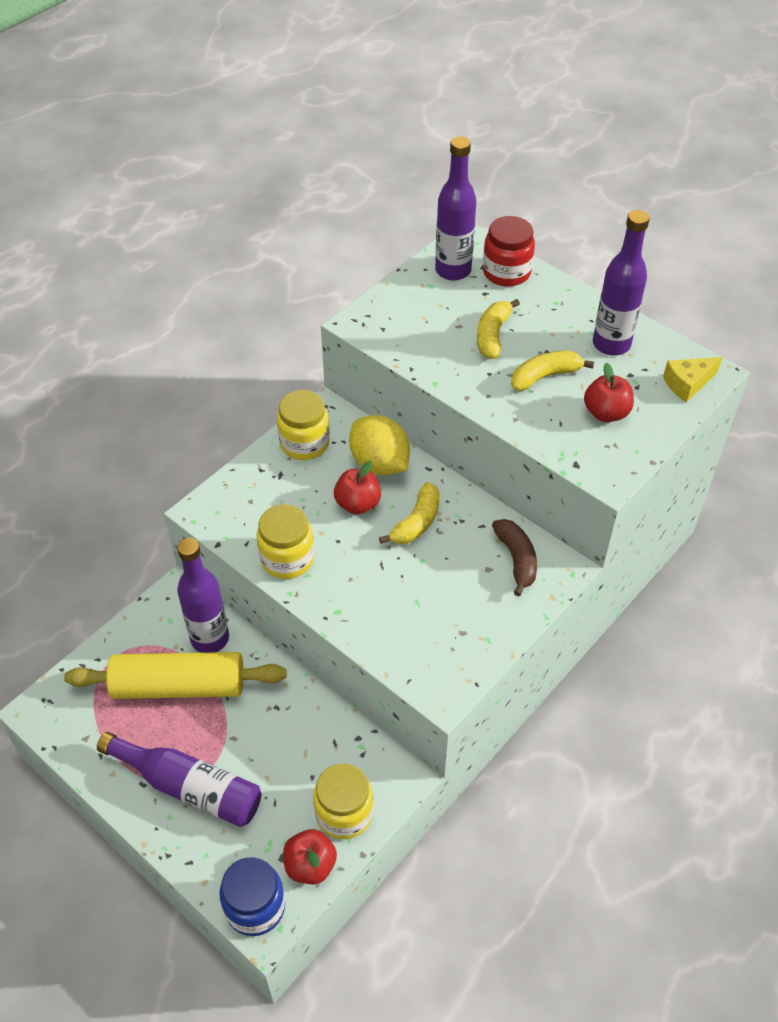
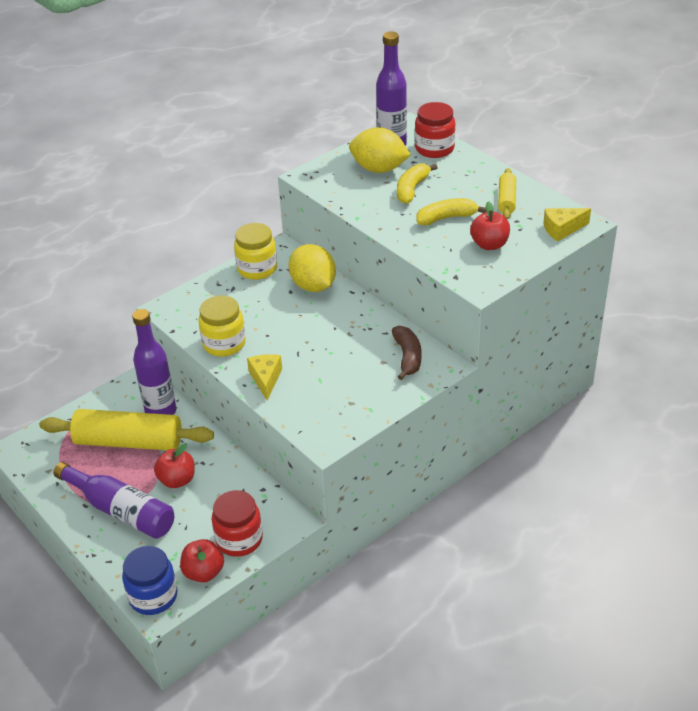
camera: 10 degrees right, 10 degrees down
yellow jar [313,763,373,839] -> red jar [212,490,263,557]
red apple [334,461,381,514] -> red apple moved to [154,443,195,488]
yellow banana [379,482,440,544] -> none
purple bottle [593,210,650,356] -> yellow rolling pin [498,168,516,219]
none -> yellow cheese [247,354,282,400]
none -> yellow lemon [349,127,411,173]

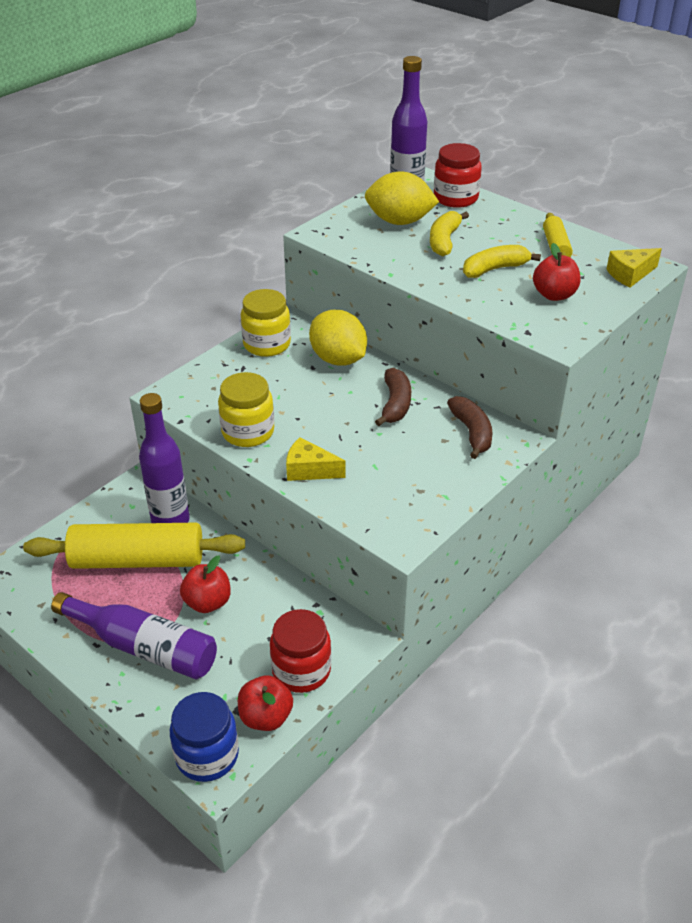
camera: 10 degrees left, 0 degrees up
yellow cheese [247,354,282,400] -> yellow cheese turned 60 degrees counterclockwise [286,437,346,481]
none -> brown banana [375,368,411,426]

